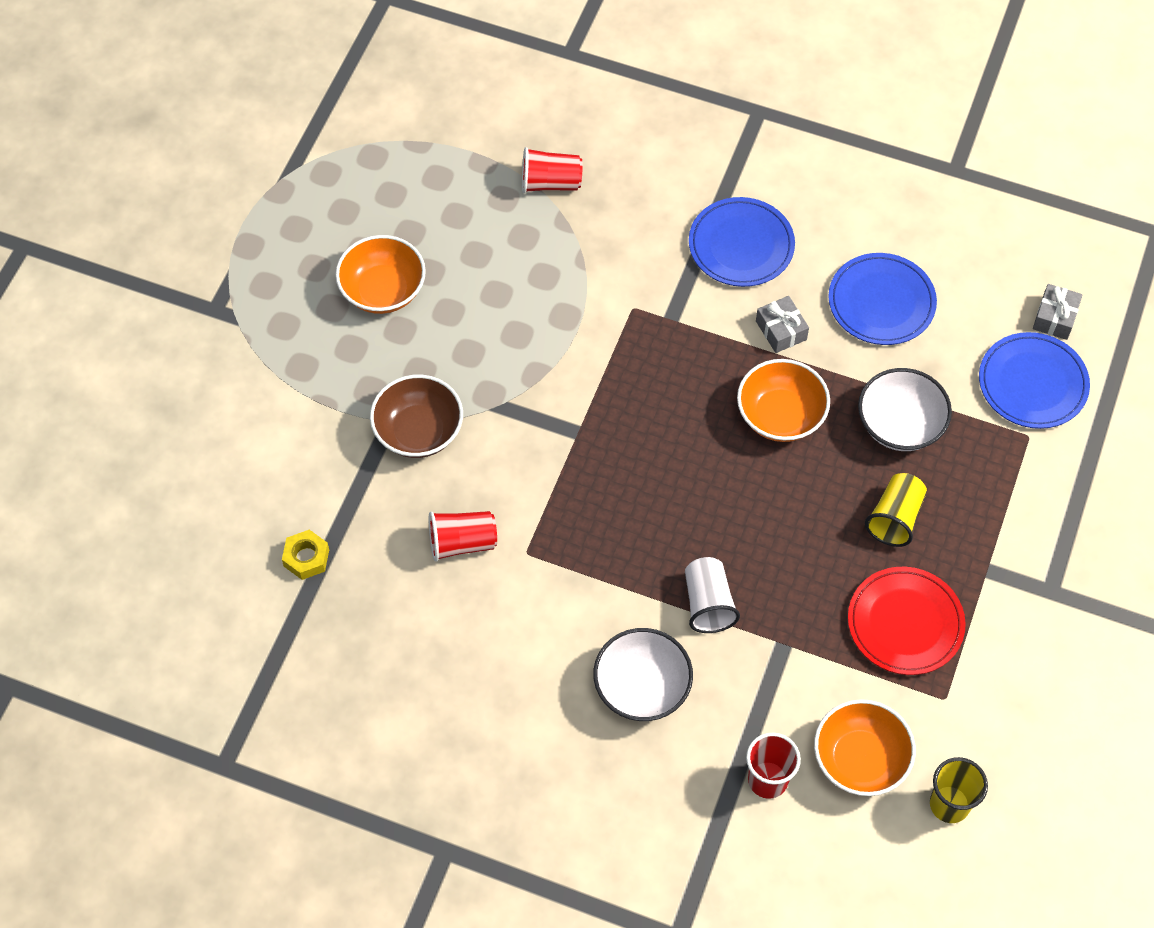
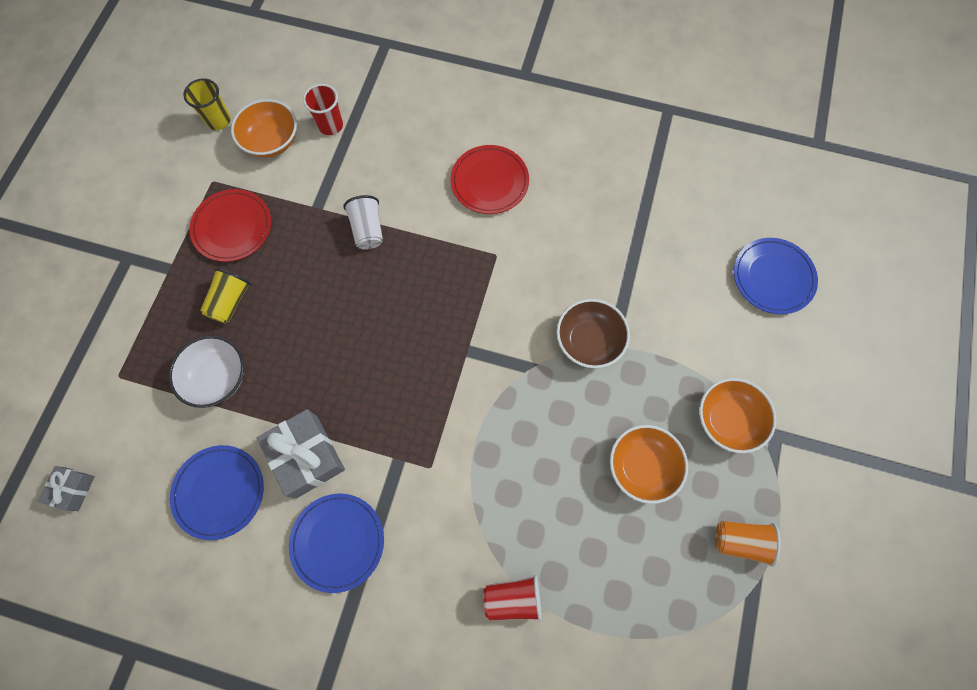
camera: 175 degrees right, 10 degrees up
yellow nut [282,530,329,580] -> none
red cup [429,511,497,562] -> none
white bowl [593,628,693,721] -> none
orange bowl [737,359,830,442] -> orange bowl moved to [699,378,777,453]
grey gift [756,296,809,353] -> grey gift [257,409,345,499], size x1.82
blue plate [979,332,1090,429] -> blue plate moved to [734,238,818,314]
none -> red plate [450,145,529,214]
none -> orange cup [715,521,781,567]

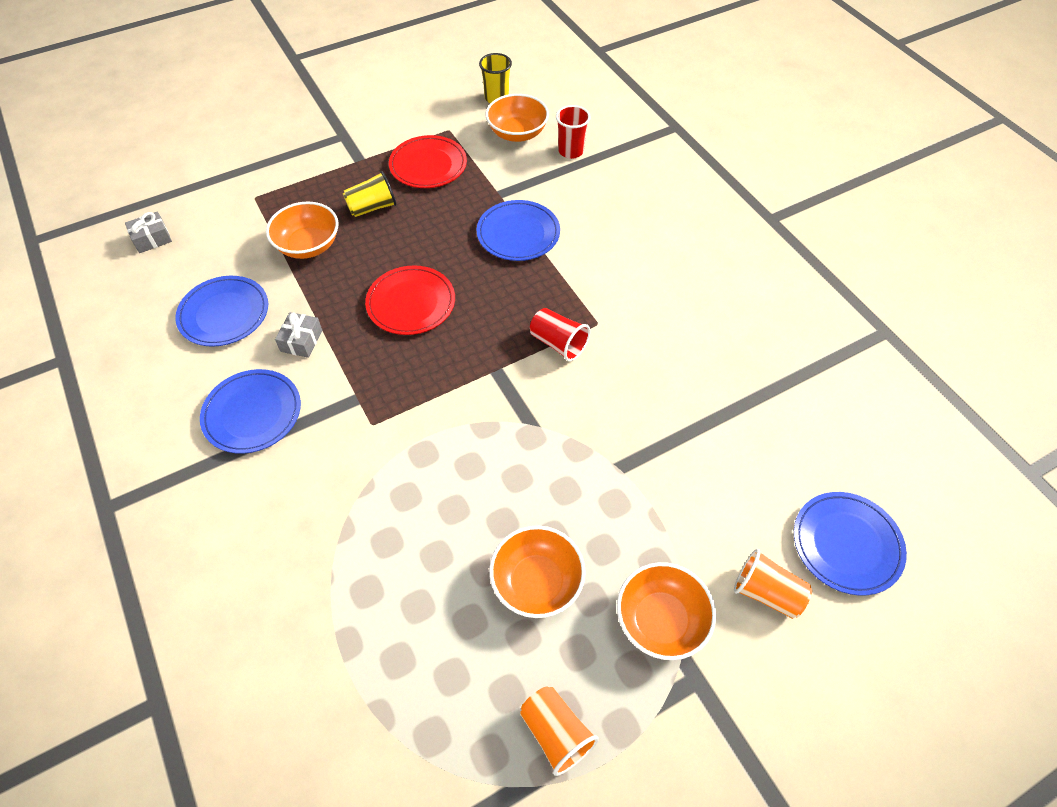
camera: 45 degrees right, 15 degrees down
white bowl [168,336,244,408] -> orange bowl [266,202,339,259]
grey gift [257,409,345,499] -> grey gift [275,312,322,358], size x0.55
white cup [343,195,383,250] -> blue plate [477,200,560,261]
red plate [450,145,529,214] -> red plate moved to [365,265,455,335]
red cup [483,575,542,621] -> red cup moved to [530,308,590,362]
brown bowl [557,299,630,368] -> none
none -> orange cup [734,549,812,619]

